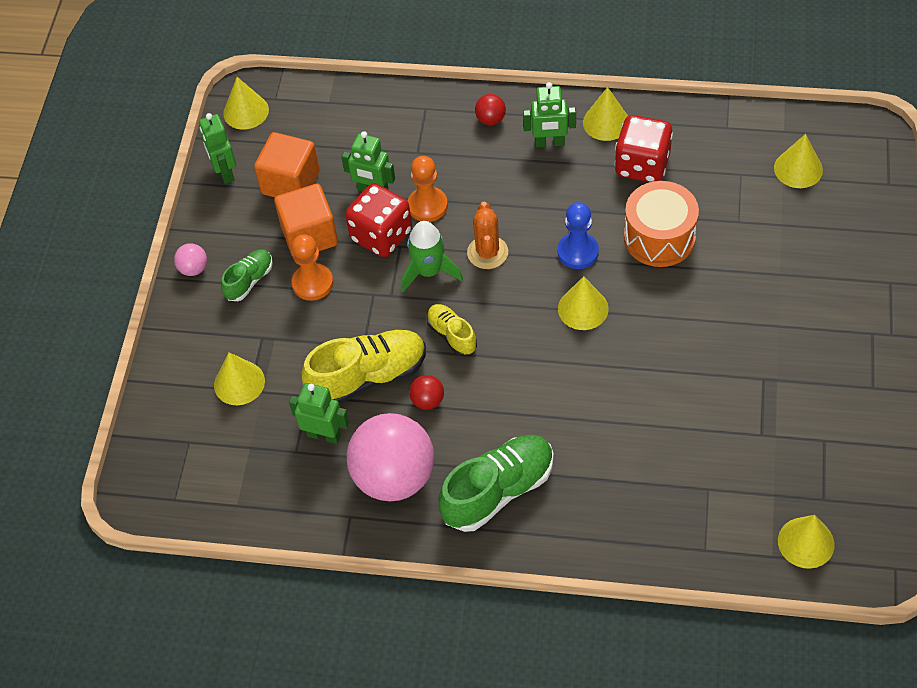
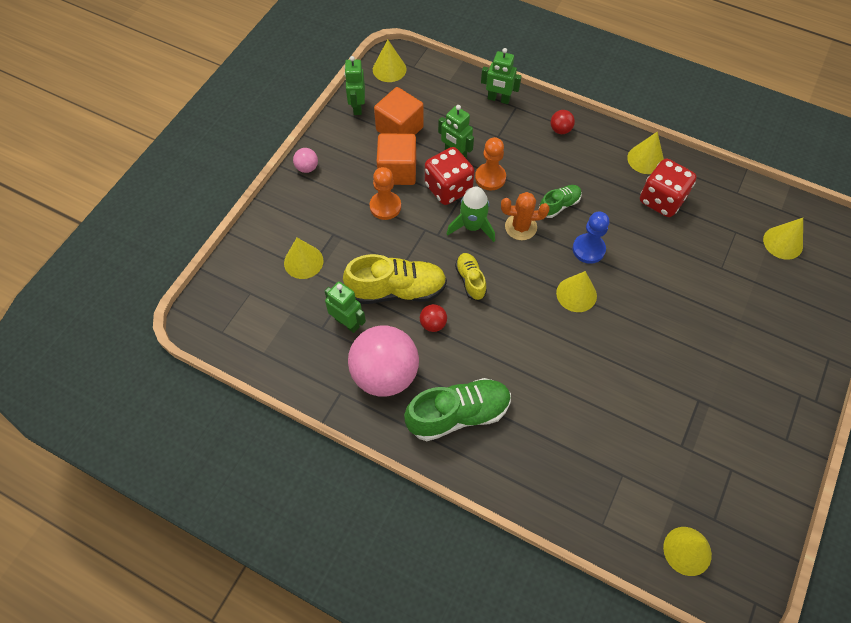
camera: 15 degrees right, 5 degrees up
green shoe [221,249,273,301] -> green shoe moved to [539,185,582,218]
orange cactus [467,202,508,269] -> orange cactus turned 75 degrees clockwise [501,192,550,240]
green robot [523,82,576,147] -> green robot moved to [481,48,522,104]
orange drum [624,181,699,267] -> none

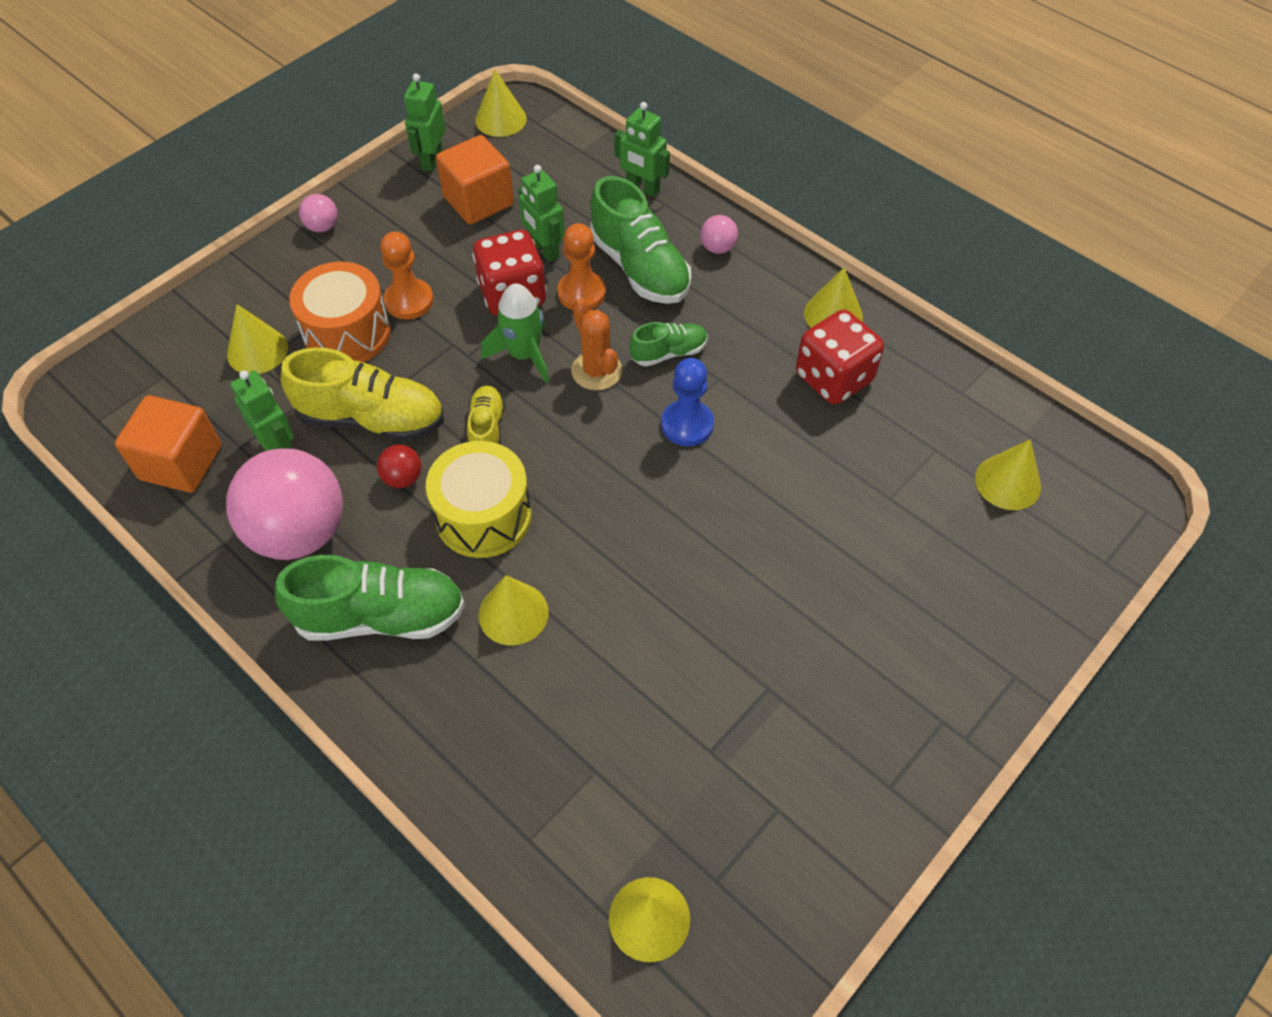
camera: 15 degrees right, 5 degrees down
orange cube [377,133,416,185] -> orange cube moved to [115,395,222,493]
orange cactus [501,192,550,240] -> orange cactus turned 45 degrees clockwise [571,299,622,390]
red ball [551,110,575,134] -> pink ball [700,215,738,254]
yellow cone [556,271,597,312] -> yellow cone moved to [479,575,549,645]
none -> orange drum [289,262,391,362]
none -> yellow drum [426,441,532,558]
none -> green shoe [590,176,691,304]

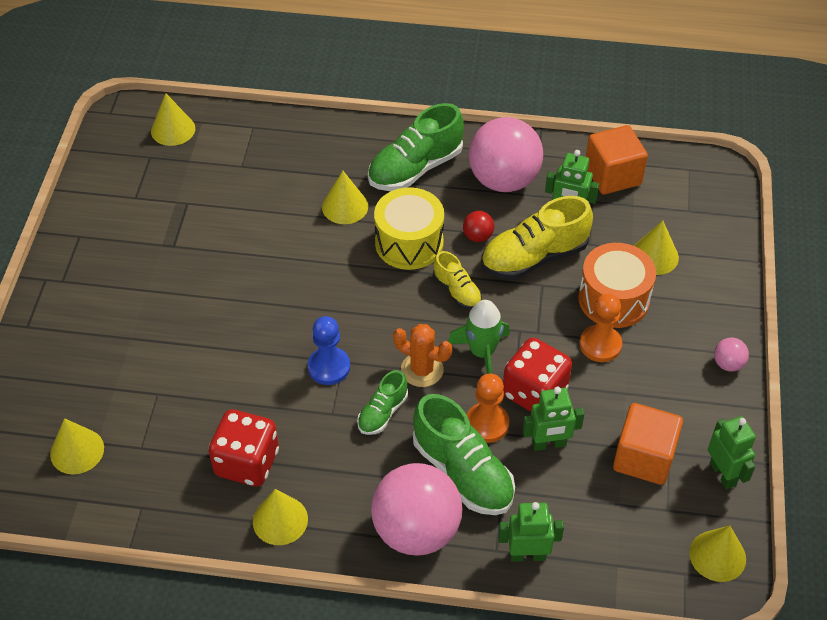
camera: 145 degrees right, 5 degrees down
green robot [518,165,565,262] -> green robot turned 150 degrees clockwise [523,387,584,451]
green shoe [590,176,691,304] -> green shoe turned 150 degrees counterclockwise [413,394,515,515]
pink ball [700,215,738,254] -> pink ball [371,463,462,556], size x2.42

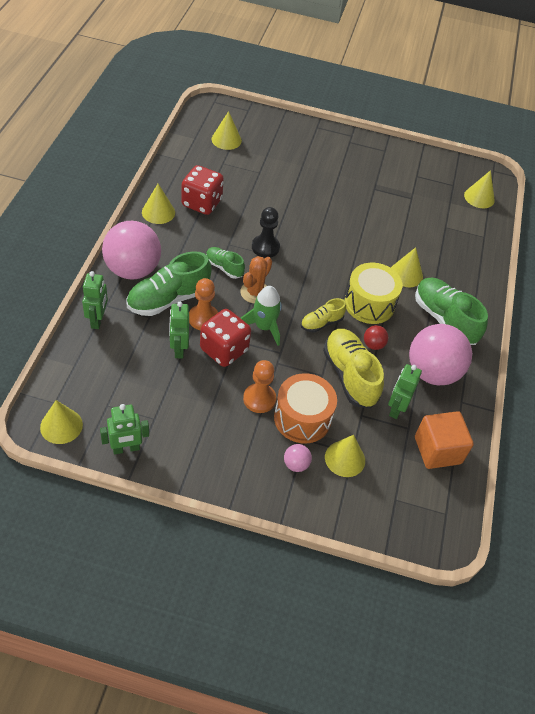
camera: 90 degrees right, 0 degrees up
blue pawn [308,316,350,385] -> black pawn [252,207,280,258]
orange cube [613,403,683,485] -> none
pink ball [714,337,749,371] -> pink ball moved to [284,444,312,472]

